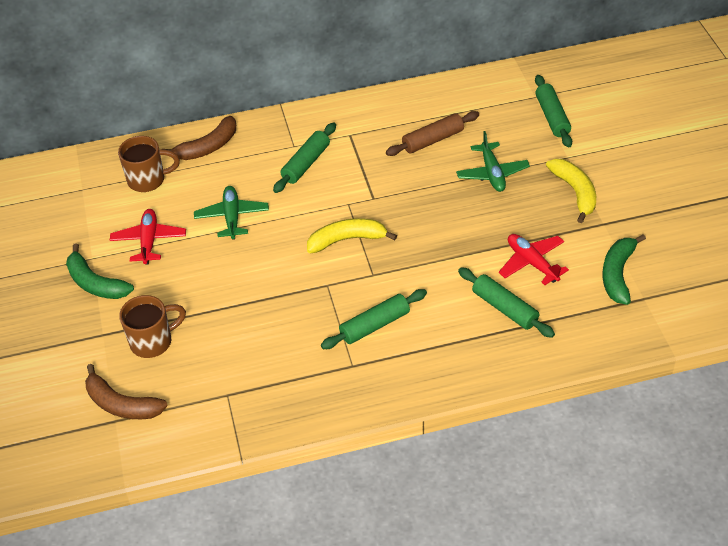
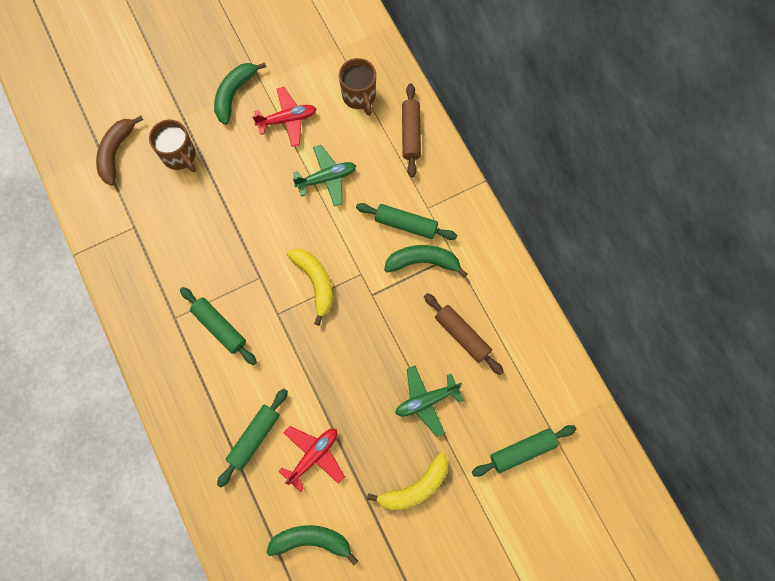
camera: 75 degrees right, 25 degrees up
brown banana [165,116,236,160] -> brown rolling pin [402,83,421,178]
none -> green banana [384,245,468,278]

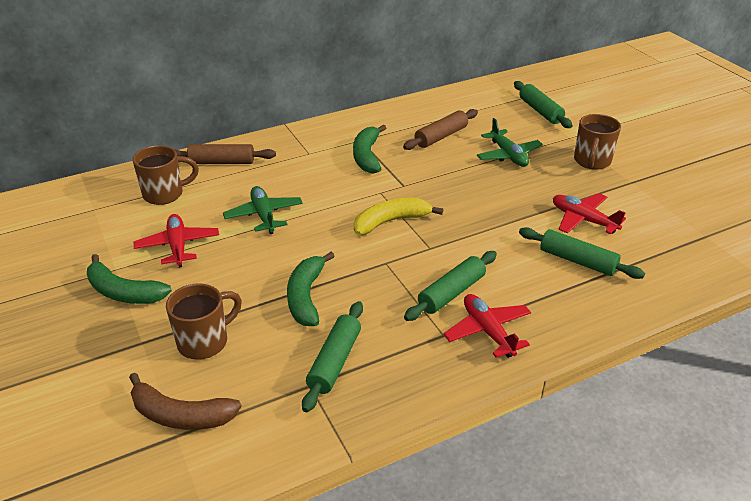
camera: 90 degrees left, 35 degrees down
green banana [266,525,358,565] -> green banana moved to [287,252,335,326]
green rolling pin [356,203,457,240] -> green rolling pin moved to [302,301,363,412]
yellow banana [367,453,448,510] -> brown mug [574,114,621,170]
none -> red plane [444,294,531,358]

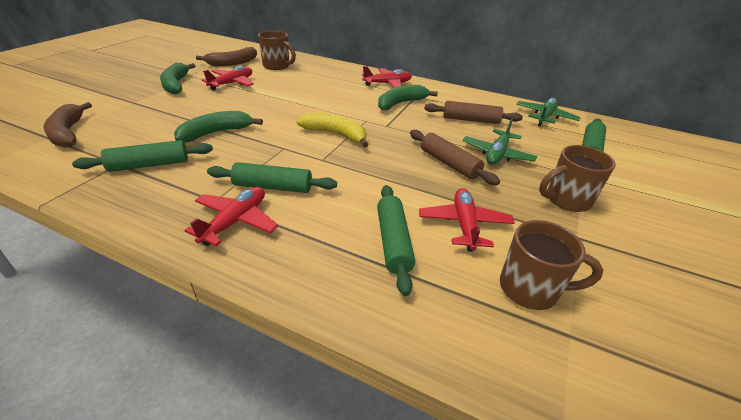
camera: 50 degrees right, 0 degrees up
brown mug [166,283,242,360] -> brown mug moved to [500,220,603,310]
brown rolling pin [174,144,276,164] -> brown rolling pin moved to [410,130,500,185]
green plane [223,186,303,234] -> green plane moved to [516,98,581,126]
none -> brown banana [196,47,257,66]
none -> red plane [362,66,412,88]

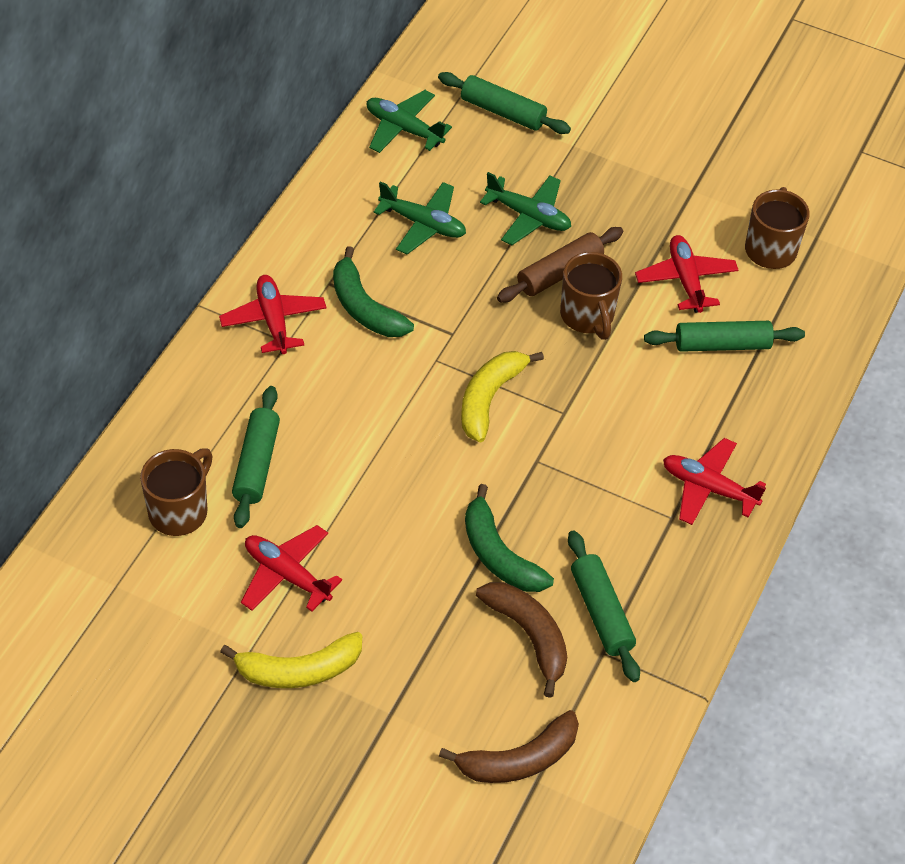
camera: 90 degrees left, 15 degrees up
green banana [160,63,195,94] -> yellow banana [220,632,362,688]
brown banana [196,47,257,66] -> brown banana moved to [476,582,567,698]
green rolling pin [207,162,337,193] -> green rolling pin moved to [232,386,280,528]
red plane [419,188,515,252] -> red plane turned 75 degrees clockwise [635,235,739,313]
brown rolling pin [424,101,523,124] -> green plane [373,181,466,254]
brown mug [539,145,616,212] -> brown mug moved to [560,252,622,340]

